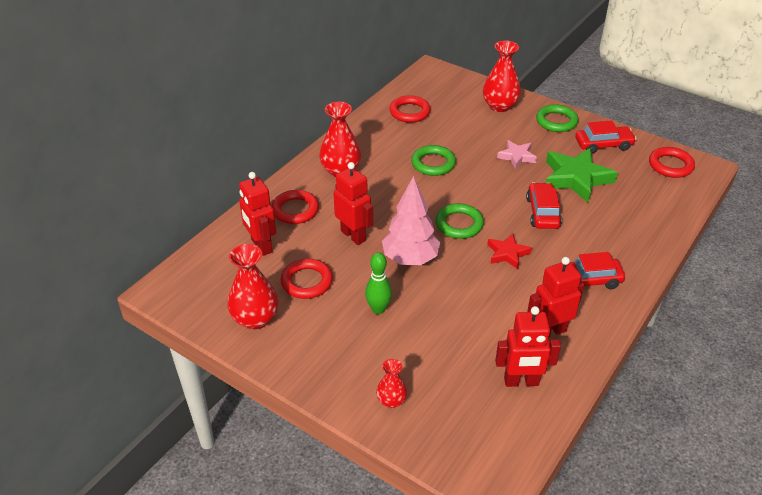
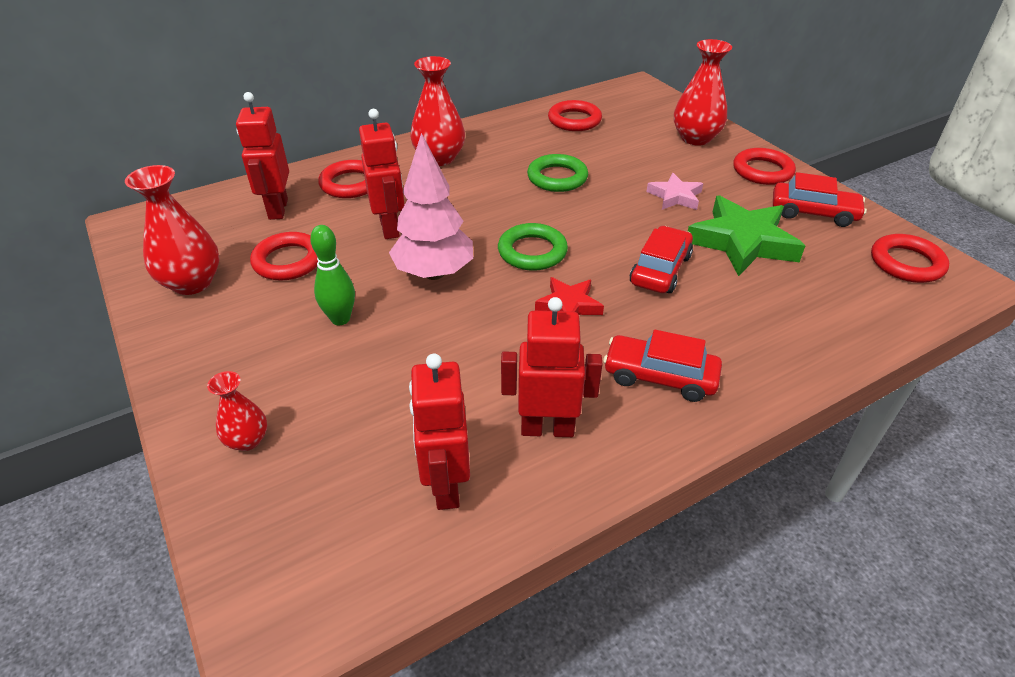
camera: 25 degrees right, 0 degrees up
red robot [495,306,561,387] -> red robot turned 60 degrees clockwise [409,354,470,510]
green ring [536,104,578,132] -> red ring [733,148,796,185]

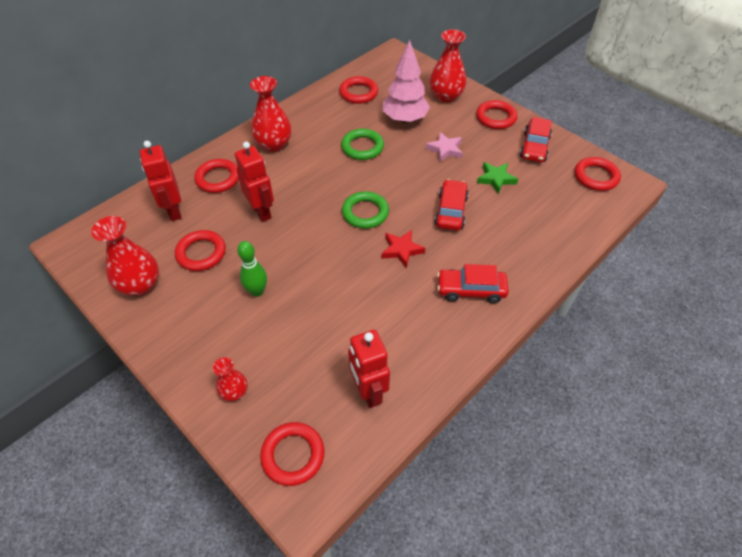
camera: 15 degrees left, 10 degrees up
pink tree [389,133,473,280] -> pink tree moved to [383,40,430,123]
red robot [501,297,603,437] -> none
green star [688,195,805,276] -> green star [477,162,518,193], size x0.55
red car [773,172,867,227] -> red car turned 105 degrees clockwise [520,117,552,162]
none -> red ring [260,422,325,486]

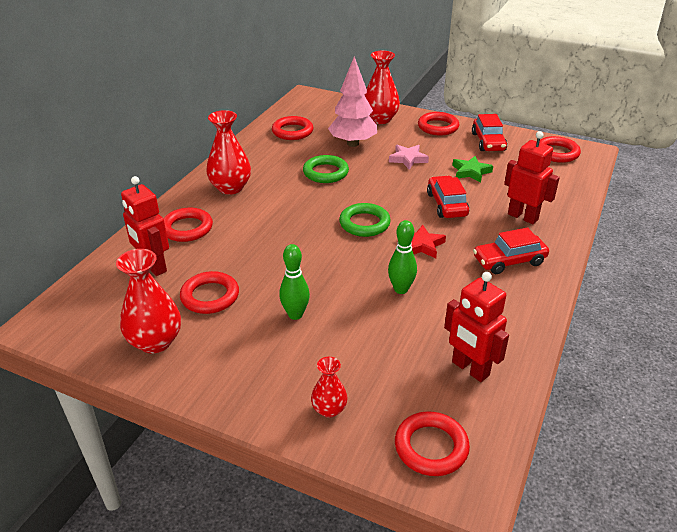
camera: 20 degrees left, 15 degrees down
red robot [235,142,274,222] -> red robot moved to [504,131,560,224]
none -> green bowling pin [388,220,417,294]

